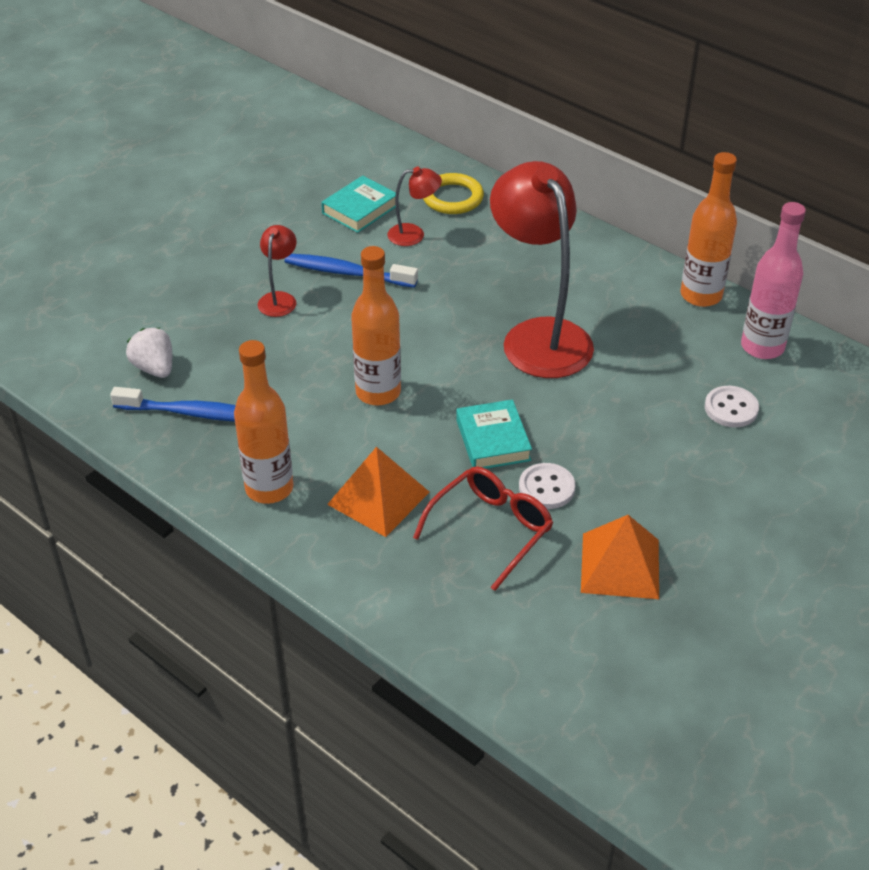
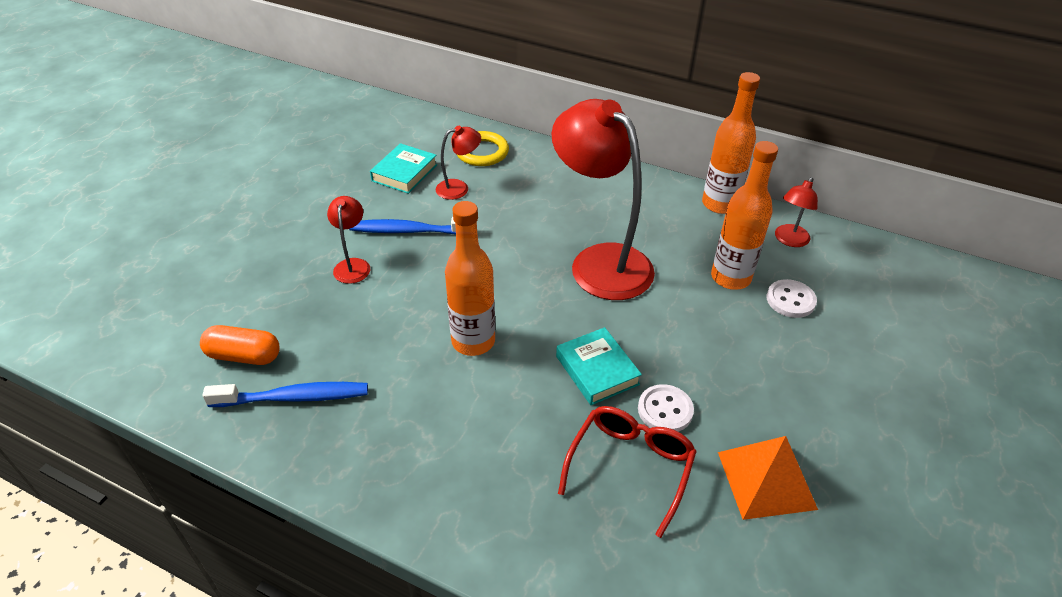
camera: 15 degrees left, 0 degrees up
white strawberry [126,328,172,378] -> orange capsule [200,325,280,365]
orange bottle [234,340,293,504] -> orange bottle moved to [711,141,778,290]
orange pyramid [327,447,429,537] -> none
pink bottle [741,202,806,359] -> red lamp [775,177,818,247]

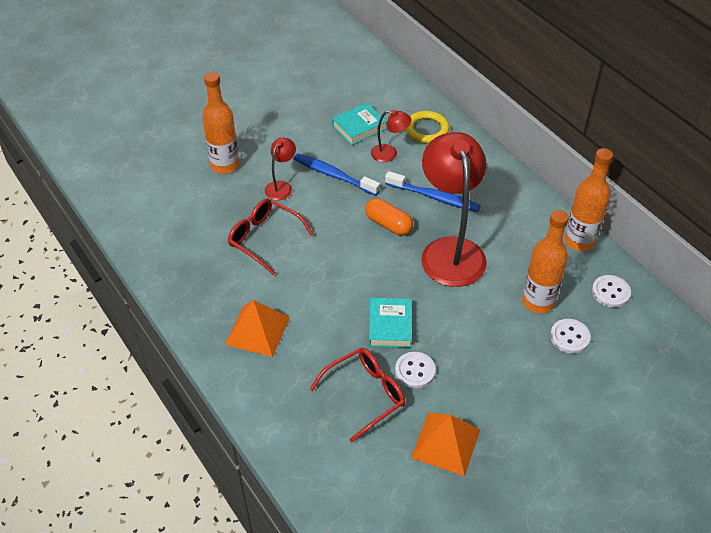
camera: 30 degrees right, 5 degrees up
orange capsule [200,325,280,365] -> orange capsule moved to [365,198,413,235]
blue toothbrush [202,382,368,407] -> blue toothbrush moved to [385,171,481,212]
orange bottle [445,201,495,356] -> orange bottle moved to [202,72,239,174]
red lamp [775,177,818,247] -> white button [592,275,631,308]
none -> orange pyramid [225,300,290,357]
none -> red glasses [228,199,314,275]

